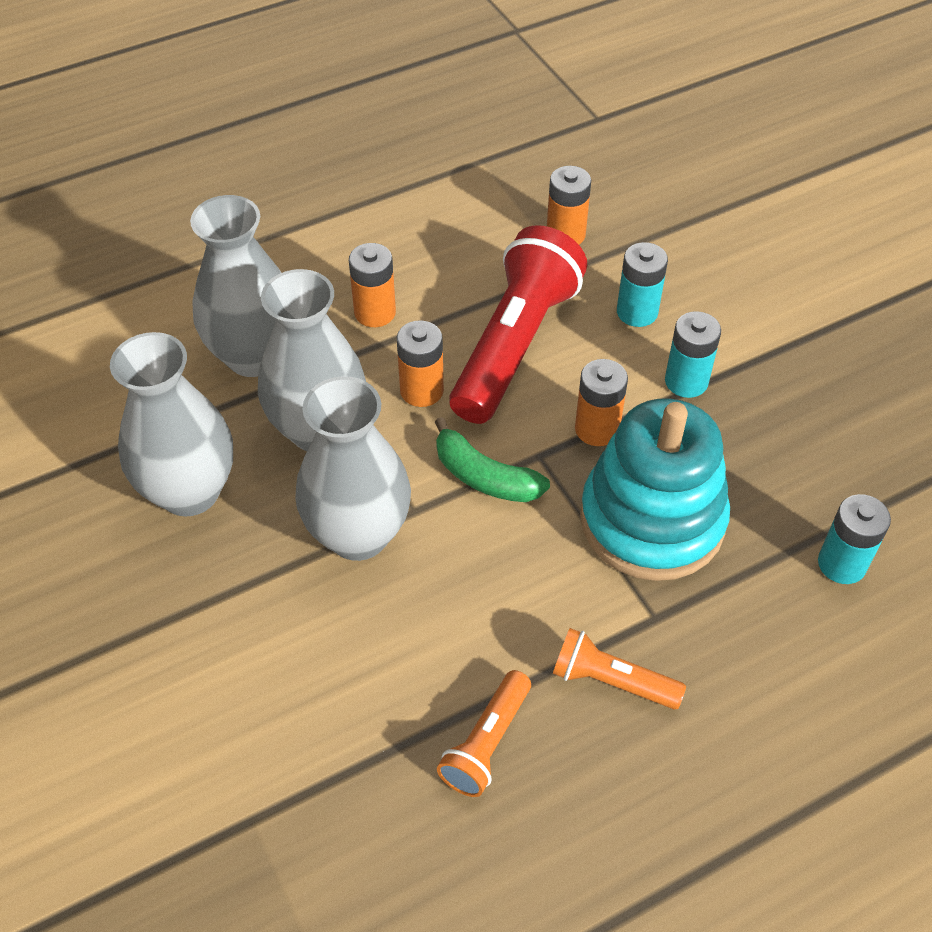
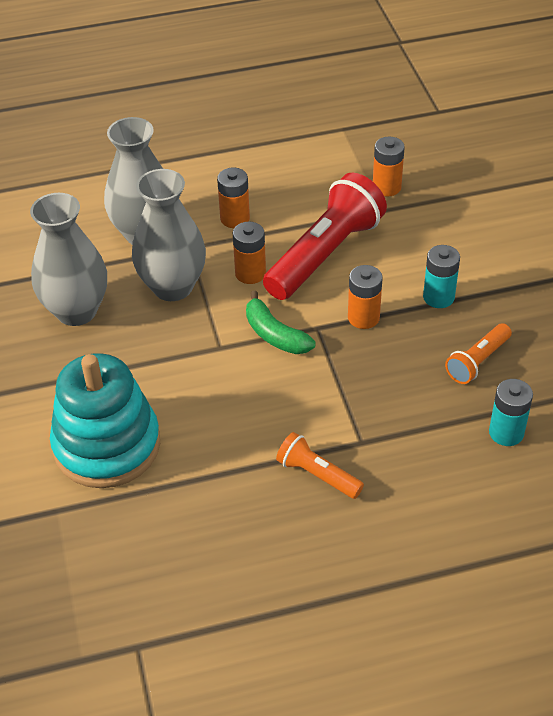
camera: 15 degrees right, 5 degrees down
grey vase [295,376,411,561] -> none
orange flashlight [437,670,531,797] -> orange flashlight moved to [445,323,512,384]
turquoise stacking toy [580,398,730,581] -> turquoise stacking toy moved to [50,353,160,488]
turquoise battery [617,242,668,327] -> none

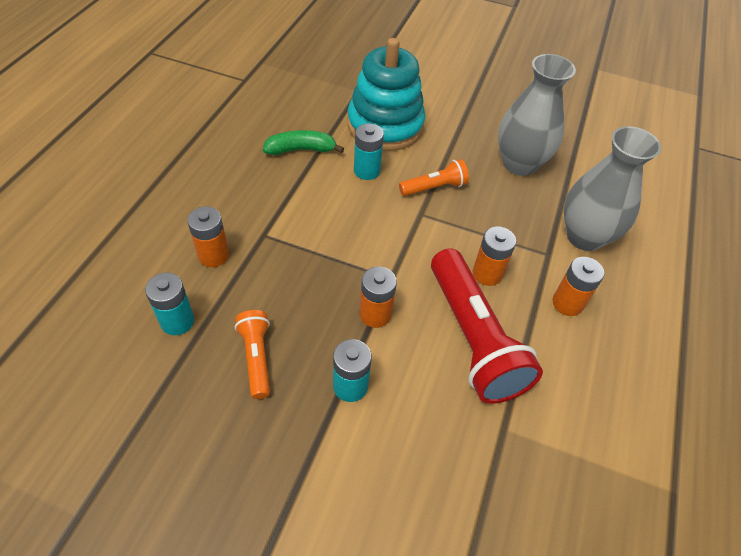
camera: 120 degrees right, 5 degrees up
grey vase [132,169,206,301] -> none
green banana [246,290,316,354] -> green banana moved to [263,130,344,155]
orange flashlight [276,432,364,499] -> orange flashlight moved to [399,159,469,196]
orange battery [373,137,405,197] -> orange battery moved to [187,207,229,267]
none -> turquoise battery [354,124,384,180]

